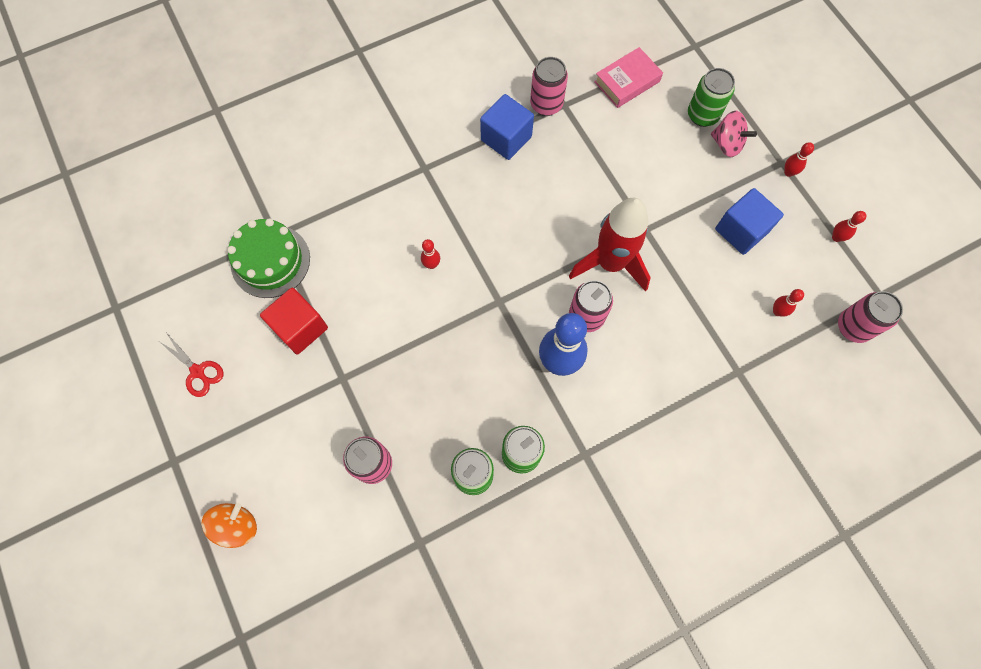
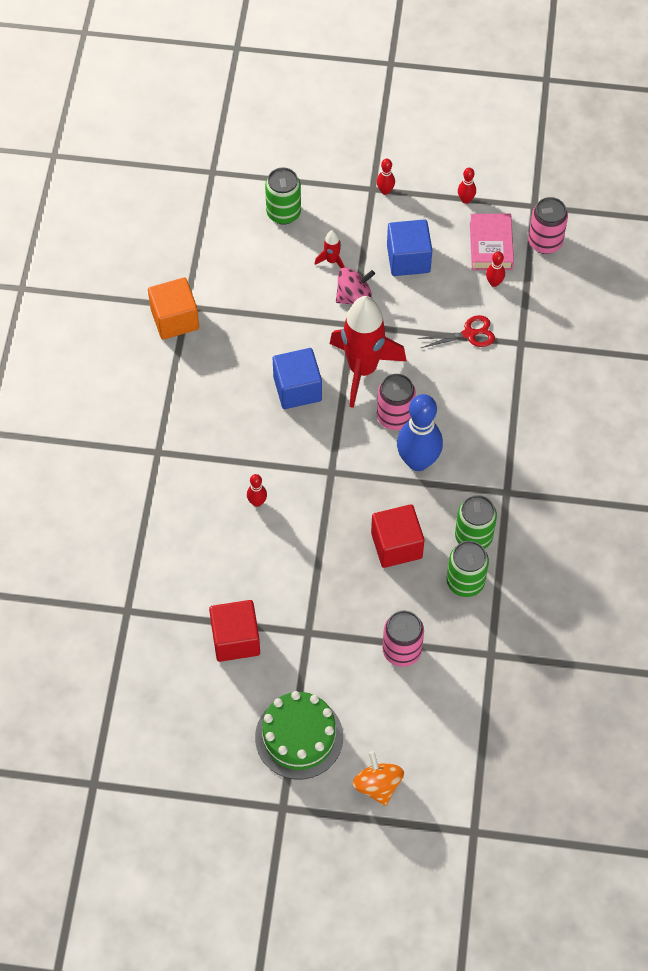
camera: 55 degrees left, 10 degrees down
red scissors [160,334,223,397] -> red scissors moved to [418,315,495,348]
green cake [227,218,310,298] -> green cake moved to [255,691,343,779]
blue cube [480,94,534,160] -> blue cube moved to [273,348,322,409]
pink can [530,57,568,116] -> orange cube [148,277,199,340]
pink book [594,47,663,108] -> pink book moved to [470,214,514,270]
pink spinning top [711,111,757,157] -> pink spinning top moved to [336,268,375,304]
none -> red rocket [315,230,345,268]
none -> red cube [371,504,424,568]

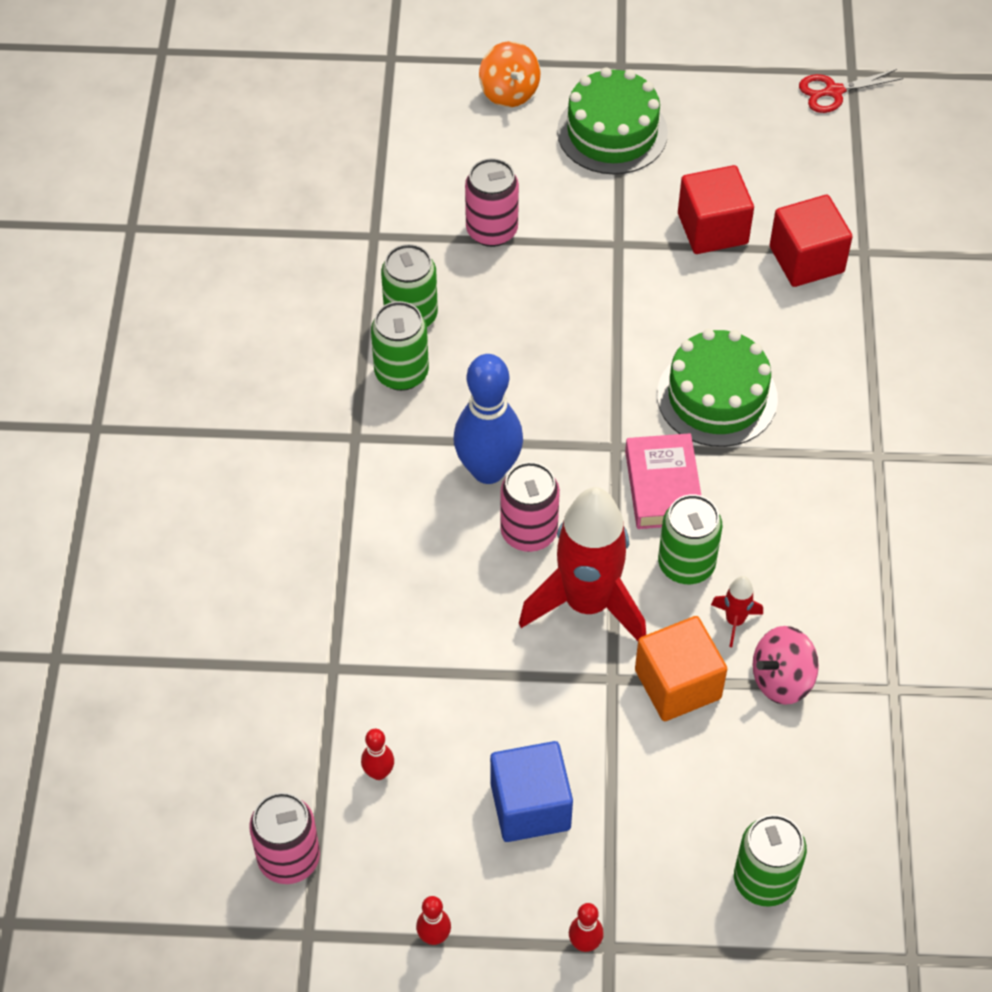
camera: 175 degrees right, 5 degrees down
orange cube [148,277,199,340] -> orange cube moved to [635,616,727,721]
red bowling pin [247,474,267,507] -> green cake [657,329,778,447]
blue cube [273,348,322,409] -> green can [658,494,722,584]
red rocket [315,230,345,268] -> red rocket moved to [711,576,763,647]
pink spinning top [336,268,375,304] -> pink spinning top moved to [752,626,819,705]
red cube [371,504,424,568] -> red cube moved to [770,195,853,287]
red scissors [418,315,495,348] -> red scissors moved to [799,69,904,113]
pink book [470,214,514,270] -> pink book moved to [625,433,702,529]

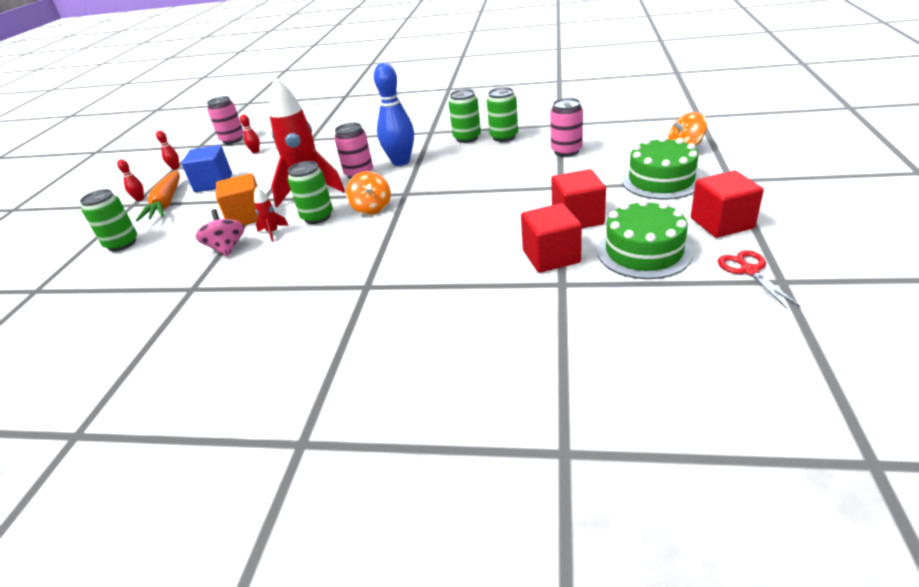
camera: 100 degrees right, 20 degrees down
pink book [625,433,702,529] -> orange spinning top [346,171,391,215]
green cake [657,329,778,447] -> green cake moved to [597,199,693,279]
none -> orange carrot [136,170,180,222]
none -> red cube [691,170,764,238]

